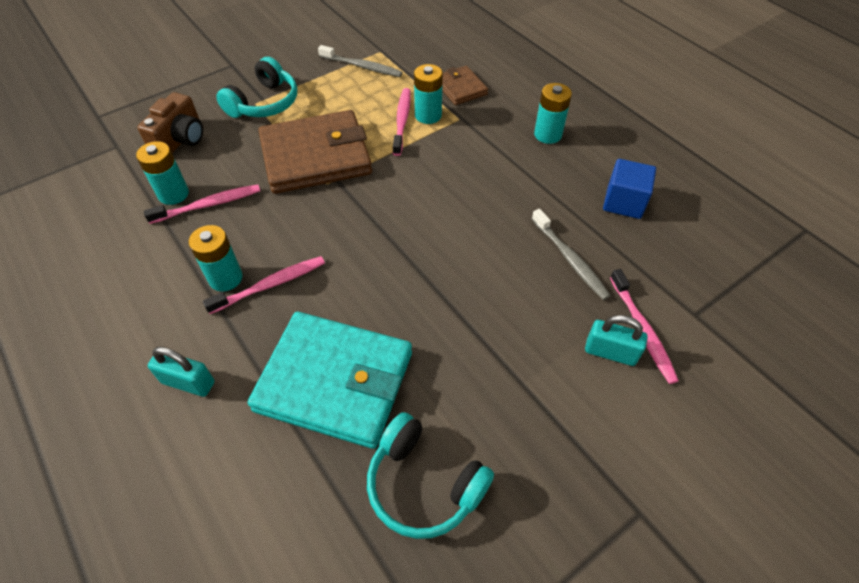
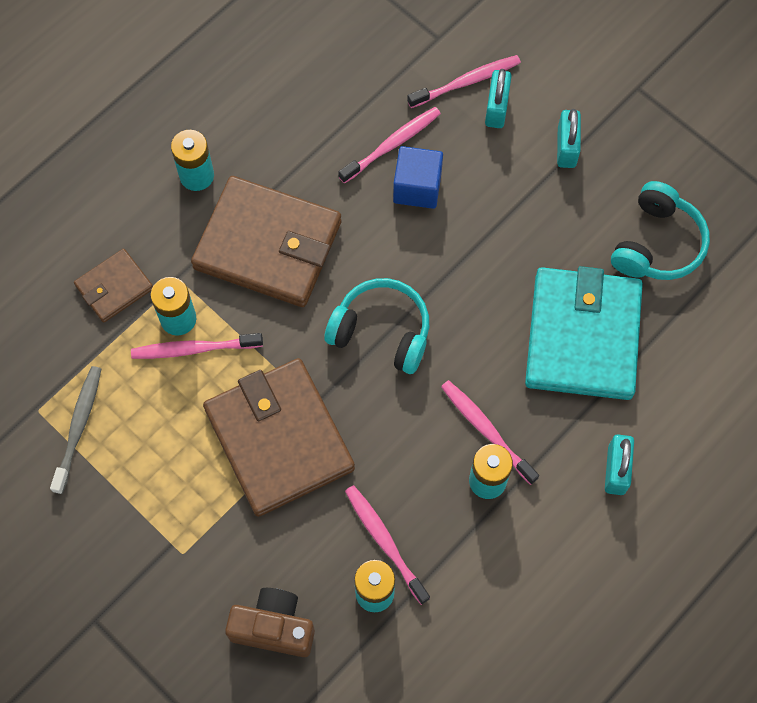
camera: 100 degrees left, 15 degrees up
turquoise headphones [216,57,297,118] -> turquoise headphones moved to [325,278,429,374]
grey toothbrush [532,209,611,300] -> pink toothbrush [338,107,441,183]
blue cube [603,159,656,219] -> blue cube moved to [393,146,443,209]
none -> brown wallet [191,176,342,307]
none -> turquoise padlock [557,109,581,168]

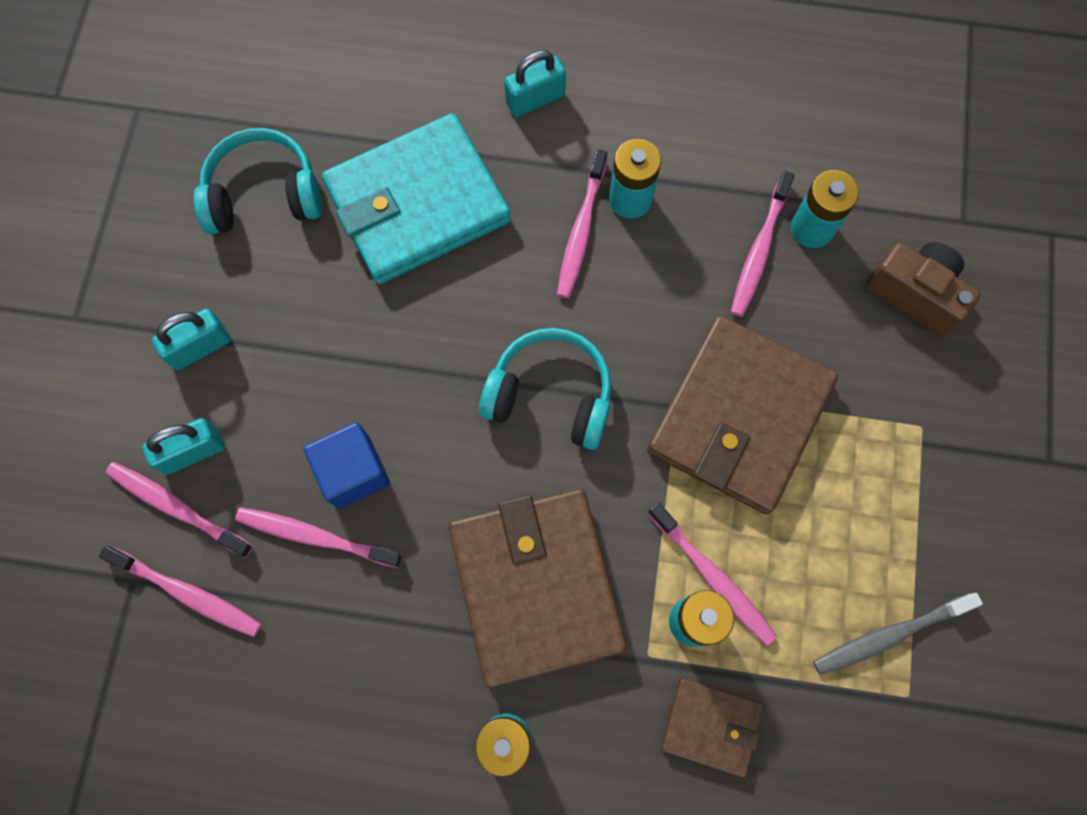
camera: 125 degrees left, 5 degrees up
brown camera [225,588,315,657] -> brown camera turned 150 degrees clockwise [865,242,980,337]
turquoise headphones [325,278,429,374] -> turquoise headphones turned 120 degrees clockwise [479,328,612,450]
none -> pink toothbrush [99,546,261,637]

